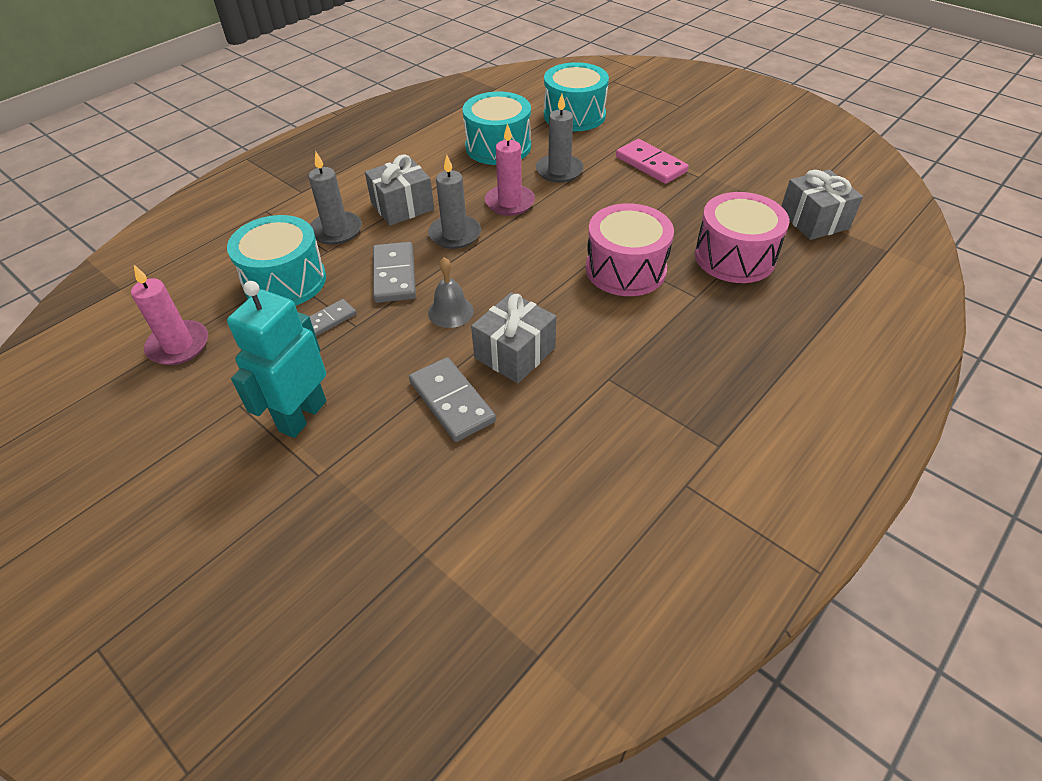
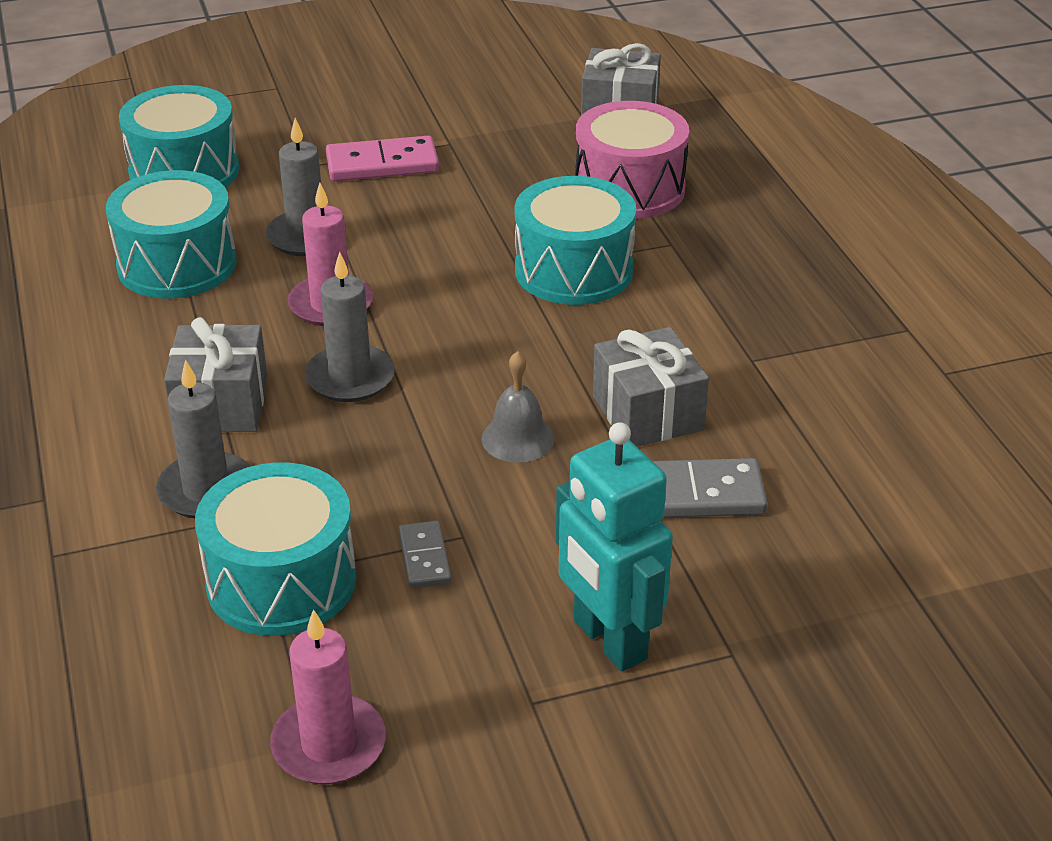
camera: 60 degrees left, 10 degrees down
grey domino [373,242,416,303] -> none
pink drum [586,203,674,296] -> turquoise drum [515,176,636,305]

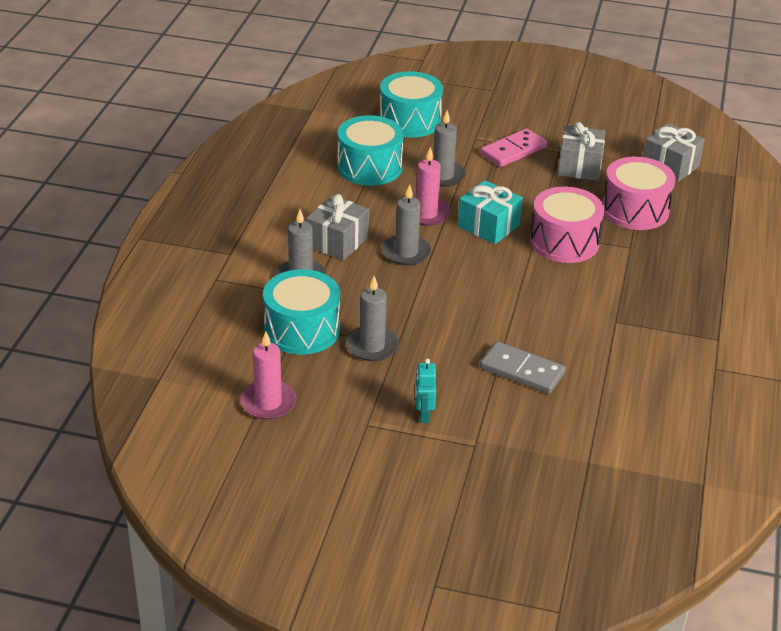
camera: 30 degrees right, 0 degrees up
pink domino [326,136,439,181] -> pink domino turned 60 degrees counterclockwise [480,128,547,167]
grey domino [399,521,451,588] -> grey candle [346,276,399,361]
grey bell [482,351,554,463] -> none
turquoise drum [515,176,636,305] -> pink drum [530,187,605,263]
turquoise robot [556,422,673,671] -> turquoise robot [415,359,436,423], size x0.51
grey gift [593,327,709,447] -> grey gift moved to [558,122,606,181]
none -> turquoise gift [458,180,523,244]

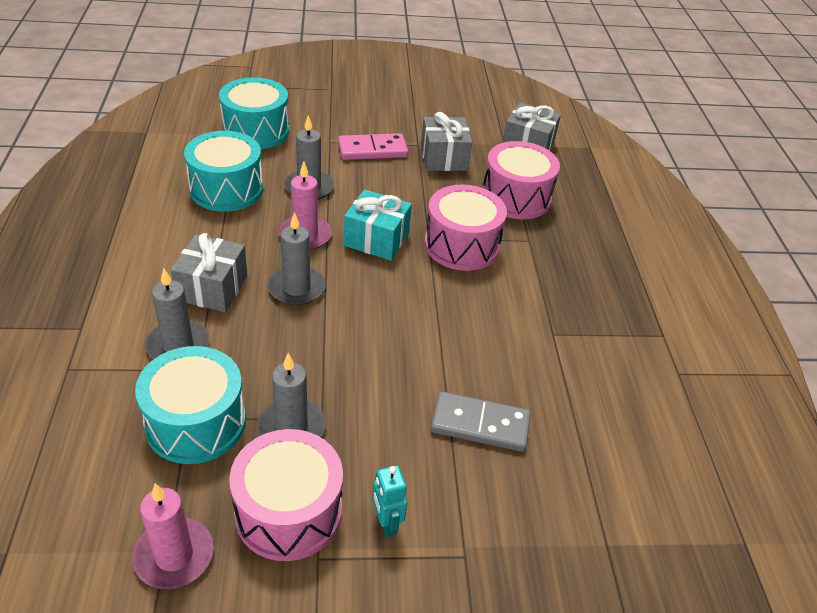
camera: 20 degrees left, 5 degrees up
pink domino [480,128,547,167] -> pink domino turned 45 degrees clockwise [338,133,408,160]
none -> pink drum [229,429,343,561]

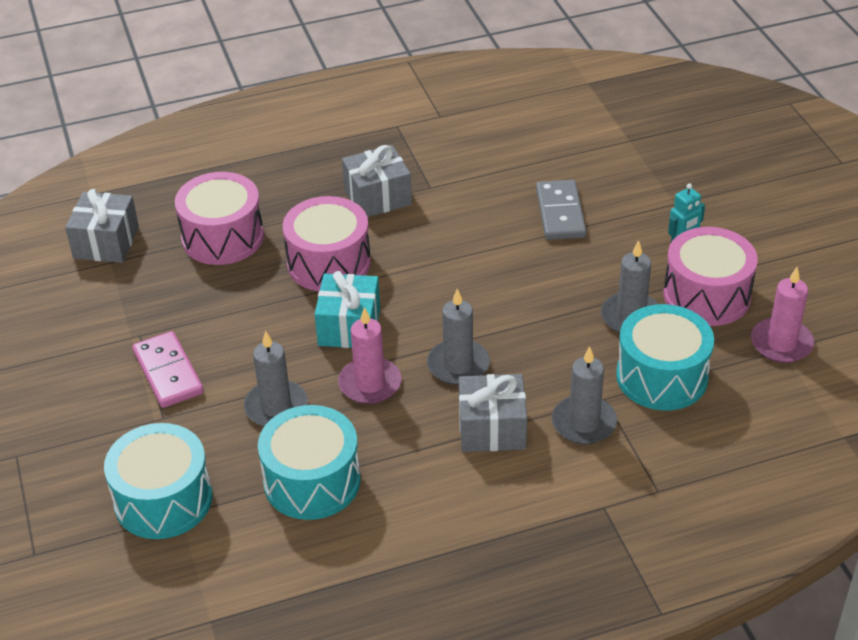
camera: 100 degrees left, 0 degrees up
grey gift [421,112,472,171] -> grey gift moved to [342,145,412,217]

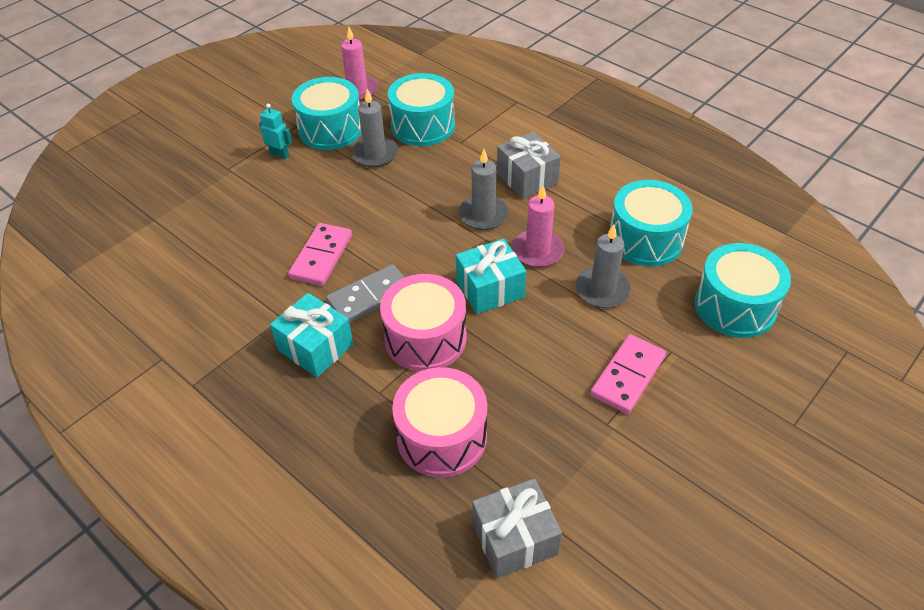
camera: 120 degrees left, 5 degrees up
grey gift [342,145,412,217] -> turquoise gift [270,293,353,377]
grey domino [536,180,586,240] -> grey domino moved to [326,264,405,323]
grey candle [552,346,617,444] -> none
pink drum [664,227,758,326] -> turquoise drum [292,77,361,150]
none -> pink domino [288,223,352,286]

